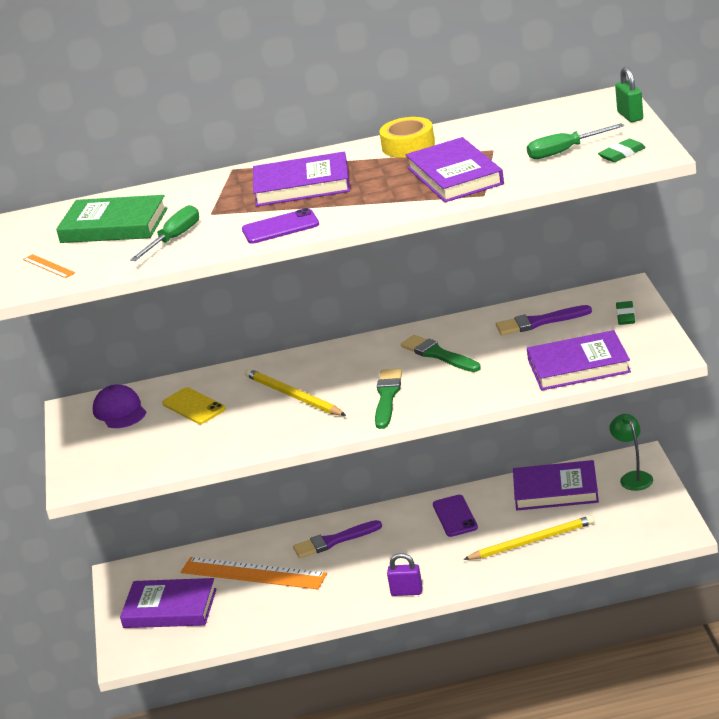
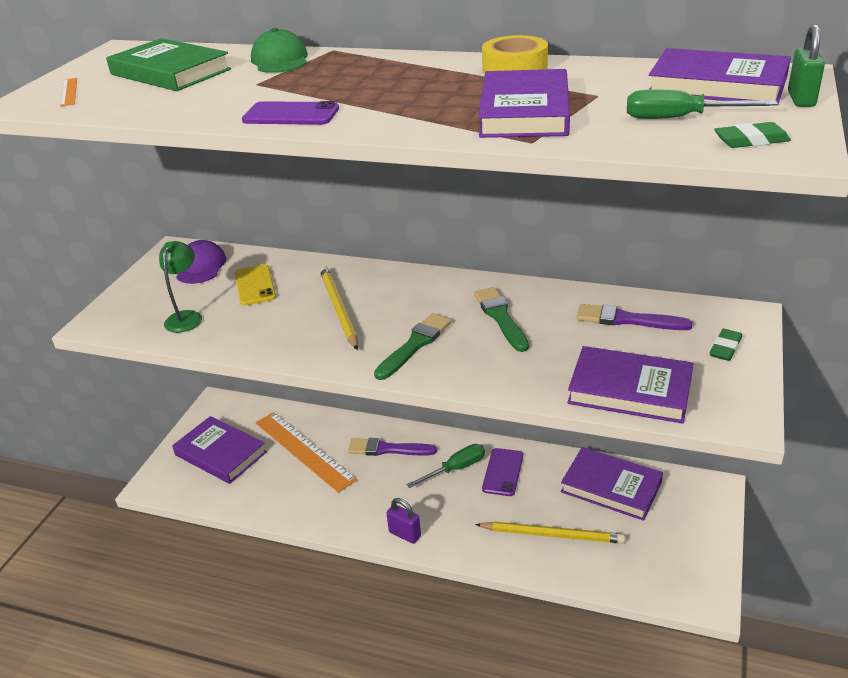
camera: 25 degrees right, 5 degrees up
green screwdriver [130,205,199,261] -> green screwdriver moved to [407,444,485,488]
purple book [253,151,350,207] -> purple book moved to [649,48,791,104]
green lamp [609,414,653,491] -> green lamp moved to [159,241,202,333]
none -> green cap [251,28,308,73]

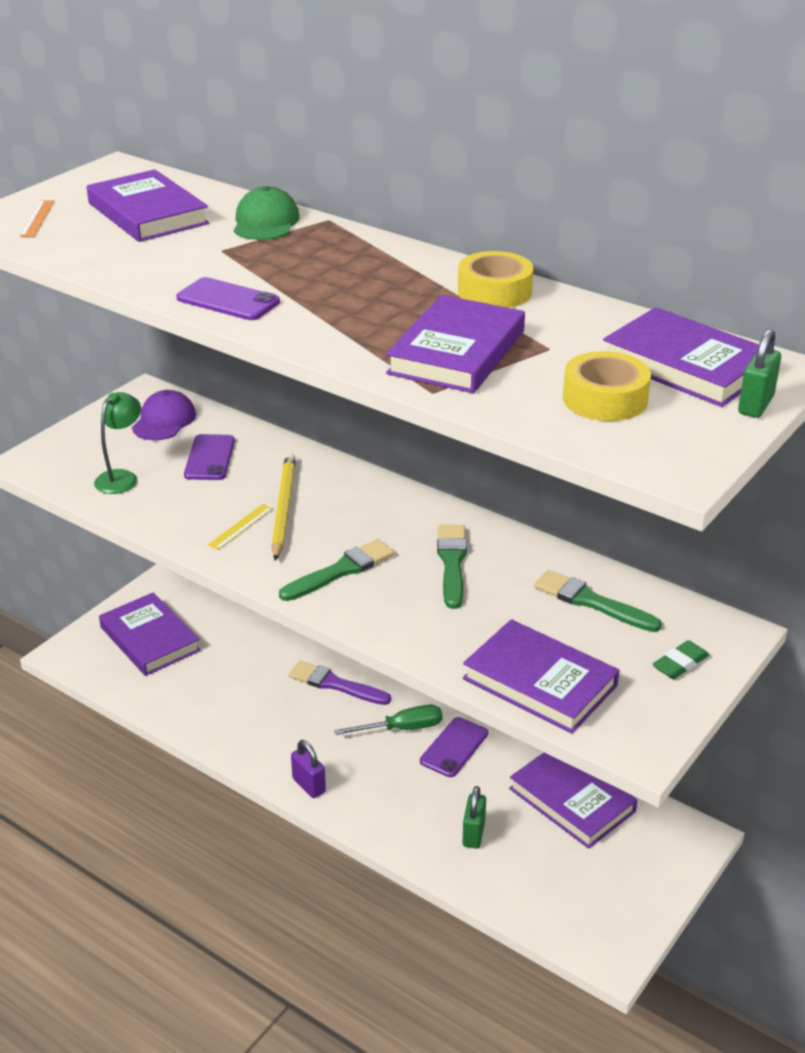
camera: 15 degrees right, 0 degrees up
green book [106,38,231,91] -> purple book [87,169,209,242]
yellow phone [235,264,276,306] -> purple phone [184,434,235,480]
orange ruler [256,412,357,493] -> none
yellow pencil [475,522,625,543] -> green padlock [462,786,486,849]
purple brush [577,304,692,330] -> green brush [534,570,662,632]
green screwdriver [627,90,778,119] -> yellow tape [563,351,651,421]
green eraser [714,122,791,148] -> none
none -> yellow ruler [208,504,273,550]

